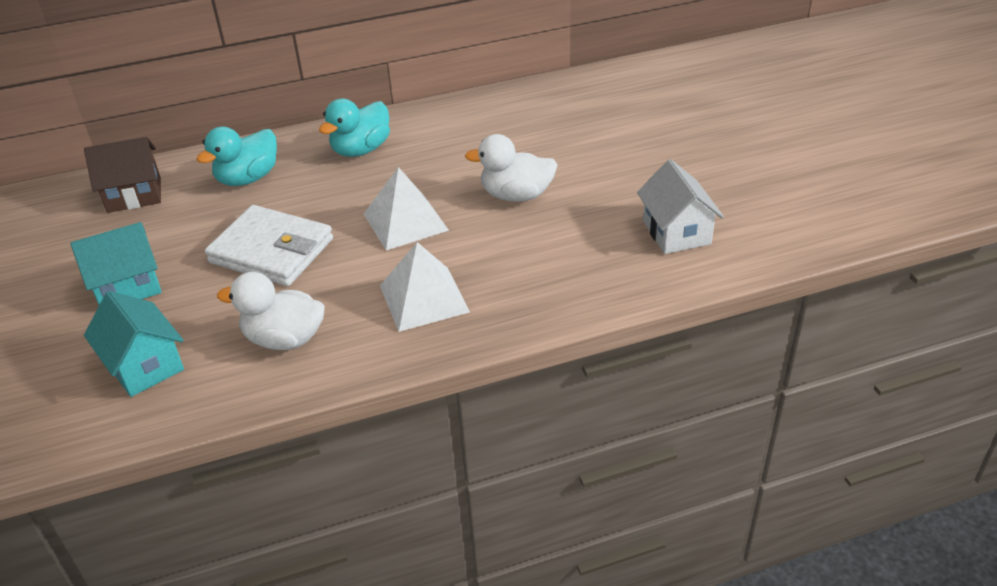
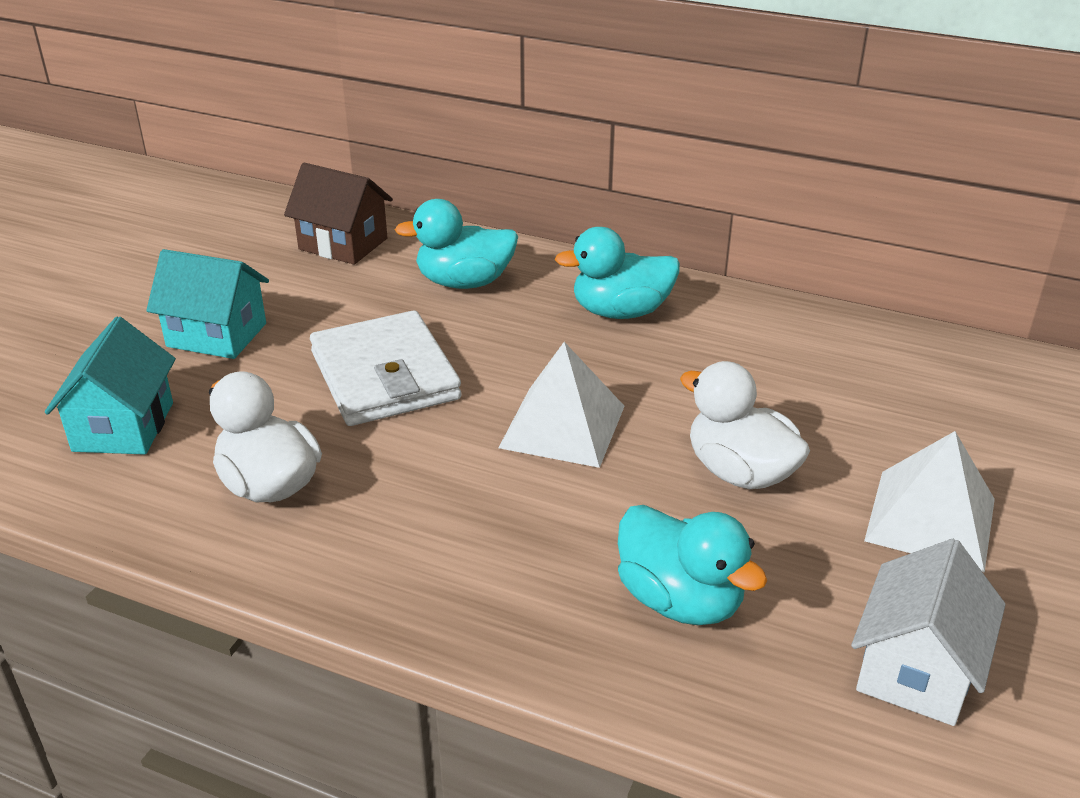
camera: 40 degrees right, 5 degrees down
white pyramid [380,242,470,332] -> white pyramid moved to [864,431,995,573]
none -> turquoise duck [618,505,767,625]

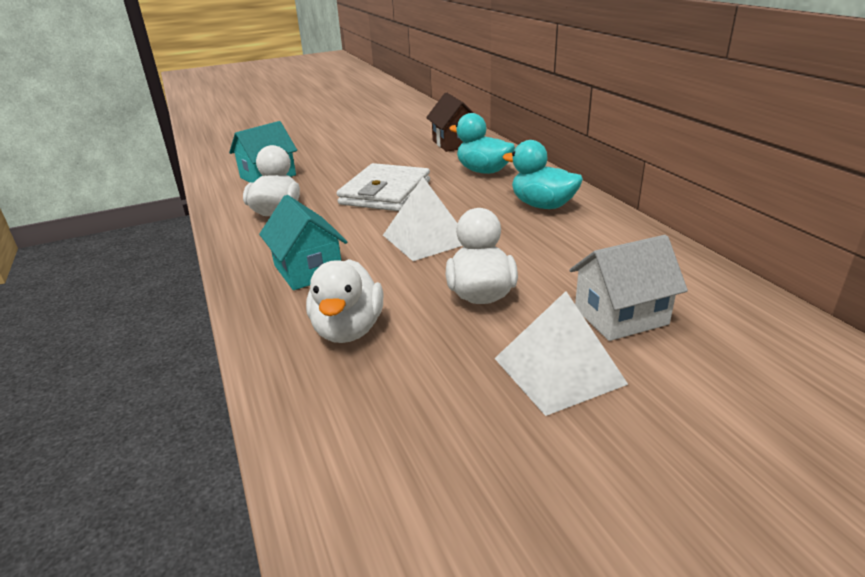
camera: 45 degrees right, 5 degrees down
turquoise house [146,249,269,359] -> turquoise house moved to [259,195,347,290]
turquoise duck [618,505,767,625] -> white duck [306,259,384,343]
white house [851,539,1006,726] -> white house moved to [569,235,688,341]

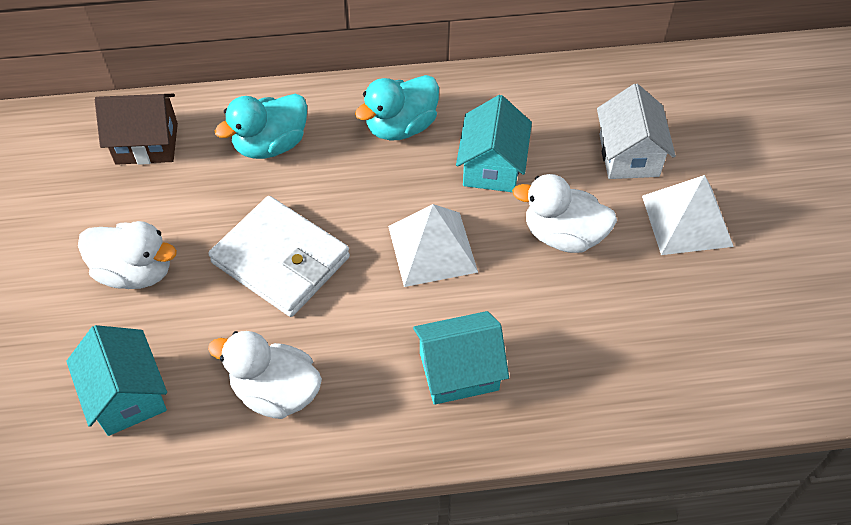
camera: 75 degrees left, 25 degrees up
white duck [306,259,384,343] -> white duck moved to [78,221,177,289]
none -> turquoise house [456,95,532,192]

